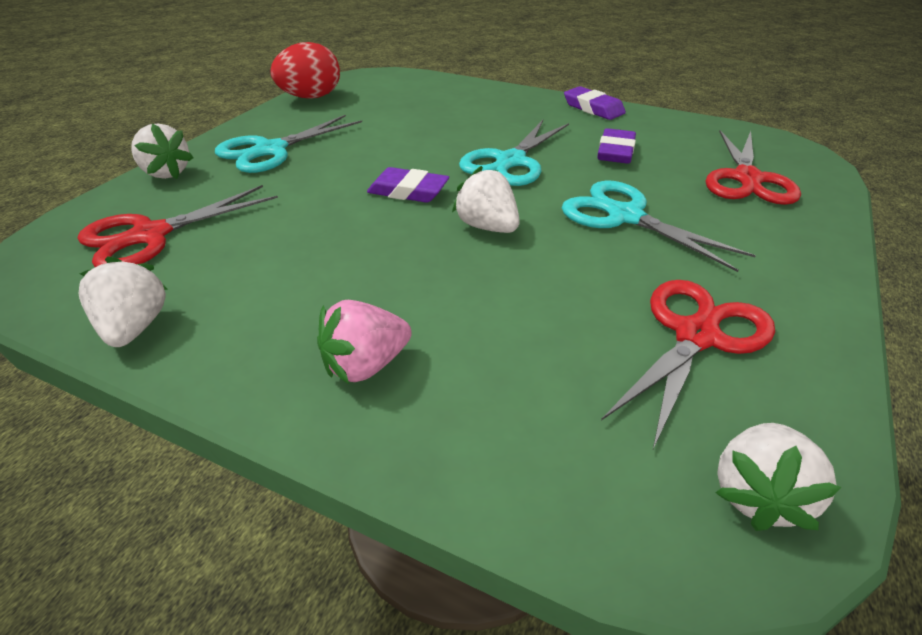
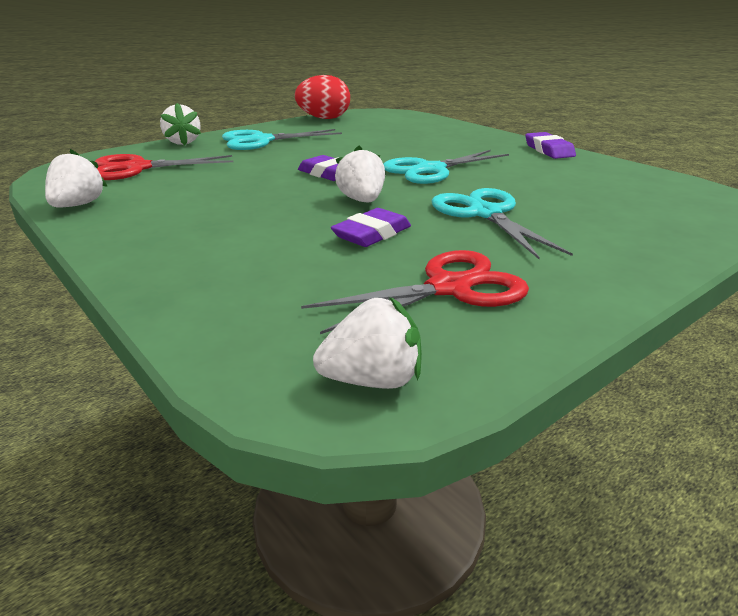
camera: 25 degrees right, 10 degrees down
pink strawberry [317,300,412,384] -> none
purple eraser [597,128,636,164] -> purple eraser moved to [331,208,411,247]
red scissors [706,130,801,205] -> none
white strawberry [715,423,841,531] -> white strawberry turned 150 degrees counterclockwise [313,297,422,389]

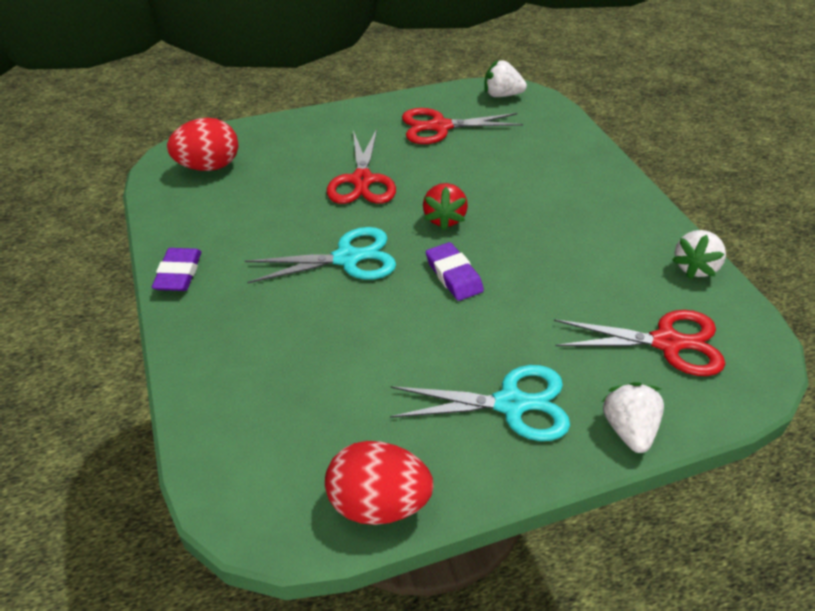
camera: 160 degrees left, 15 degrees up
purple eraser [331,208,411,247] -> none
white strawberry [335,145,385,202] -> red strawberry [423,183,468,230]
turquoise scissors [432,188,573,259] -> red scissors [327,129,396,204]
none -> red egg [167,118,238,171]

